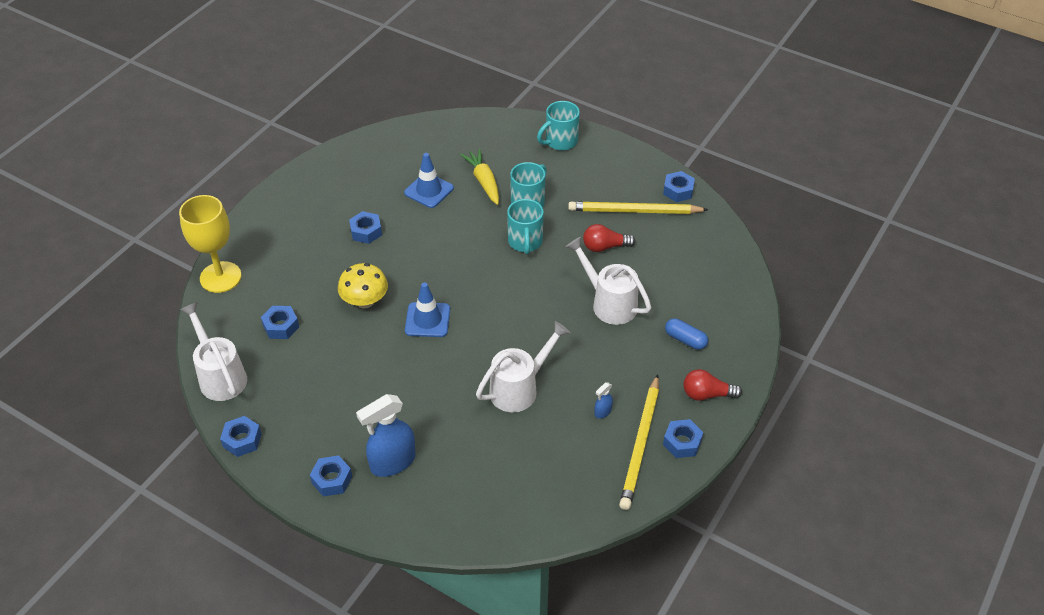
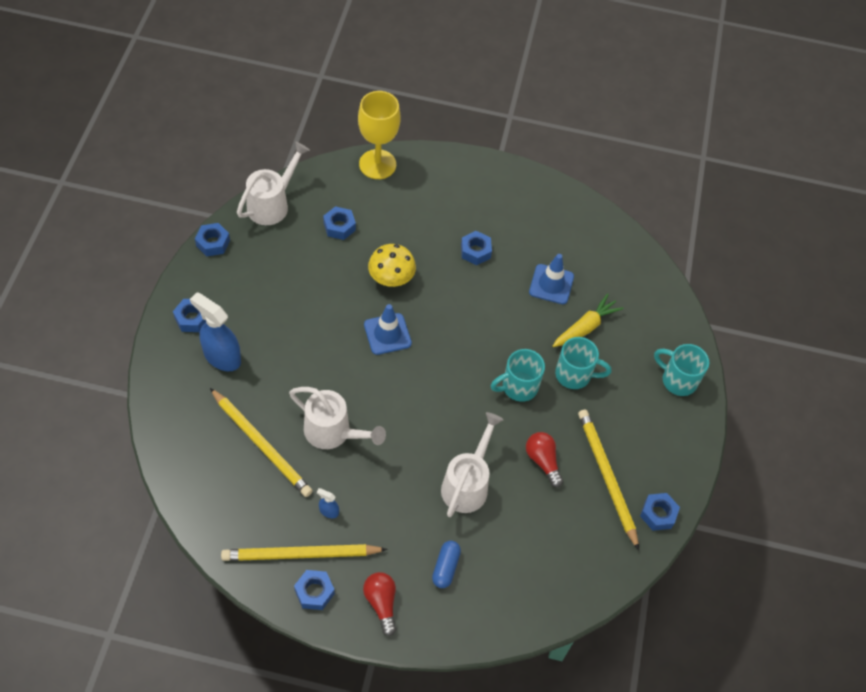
camera: 65 degrees right, 10 degrees up
none -> yellow pencil [210,388,313,497]

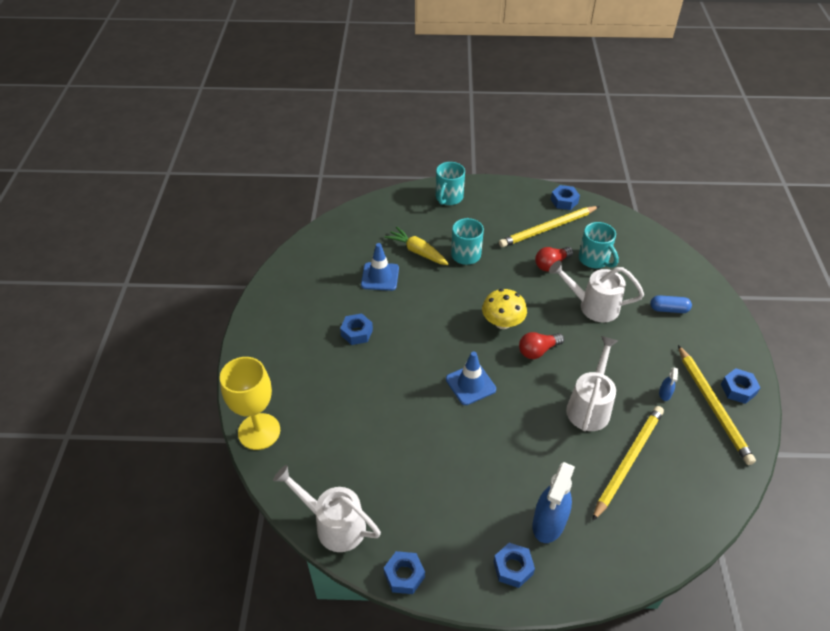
camera: 95 degrees left, 10 degrees down
blue nut [323,206,356,240] -> none
red light bulb [363,572,396,636] -> red light bulb moved to [519,332,564,359]
yellow mushroom [368,244,416,287] -> yellow mushroom moved to [482,289,527,329]
turquoise mug [491,349,545,402] -> turquoise mug moved to [579,222,619,268]

